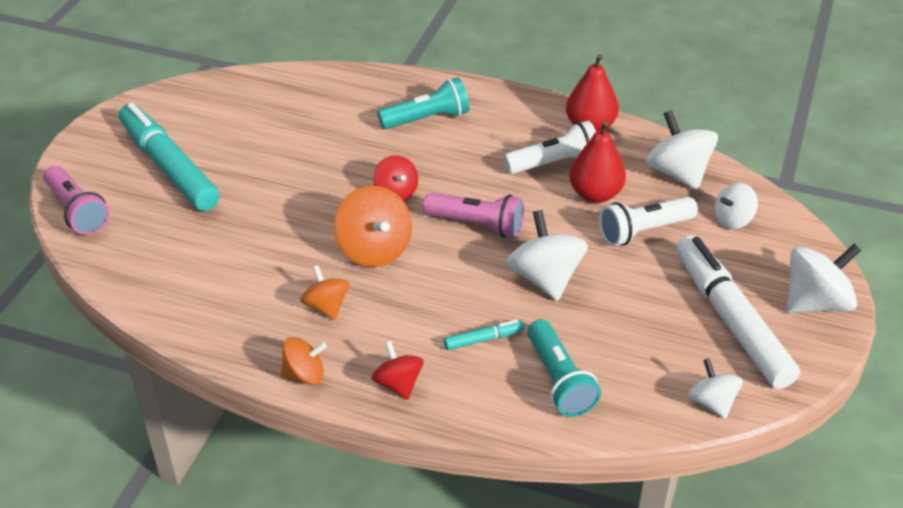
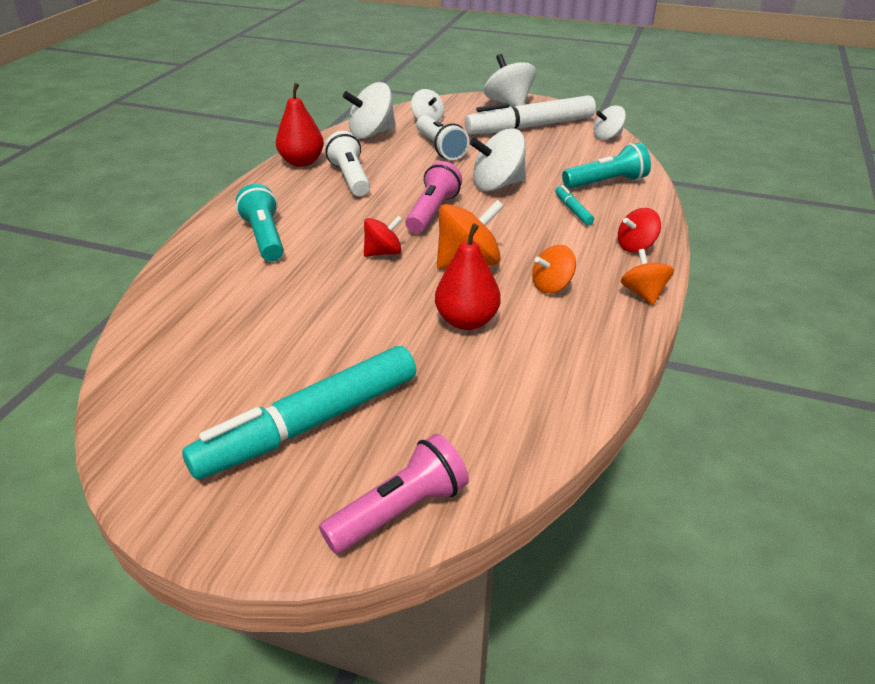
camera: 90 degrees left, 5 degrees down
red pear [569,121,626,203] -> red pear moved to [435,224,501,330]

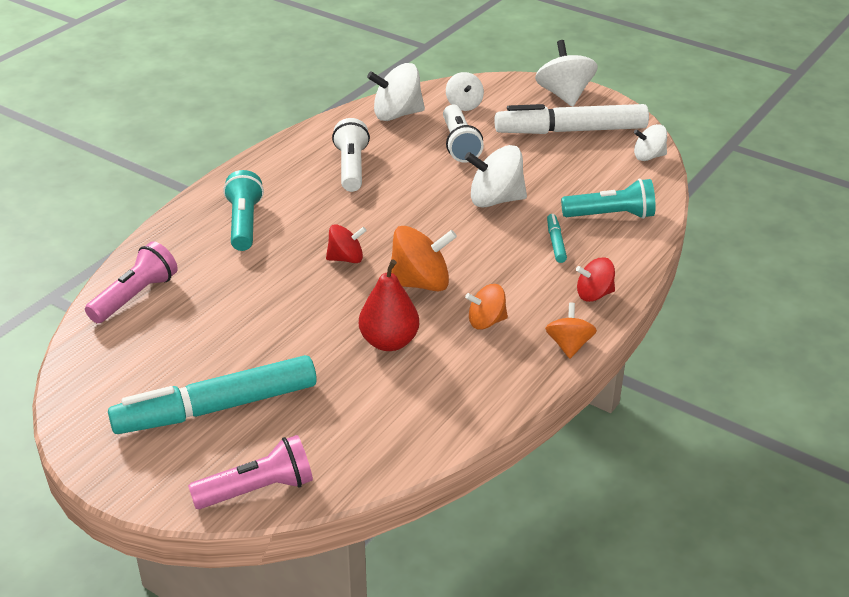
camera: 15 degrees right, 0 degrees up
red pear [276,83,324,167] -> none
pink flashlight [405,161,462,234] -> pink flashlight moved to [85,241,178,323]

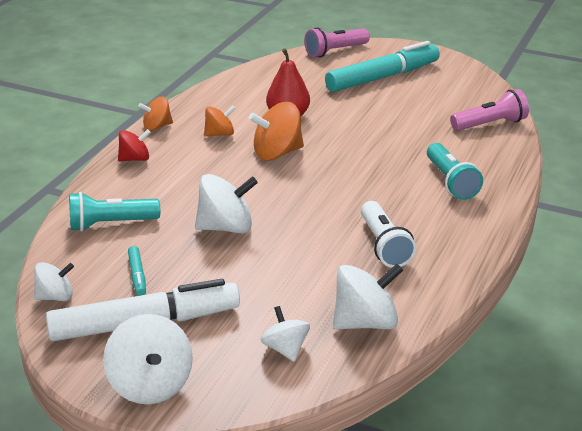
camera: 170 degrees right, 5 degrees down
pink flashlight [85,241,178,323] -> pink flashlight turned 135 degrees counterclockwise [450,89,529,131]
red spinning top [326,224,367,263] -> none
white flashlight [443,104,484,163] -> none
orange spinning top [545,303,597,358] -> orange spinning top turned 75 degrees clockwise [138,97,173,131]
turquoise marker [547,214,567,263] -> turquoise marker moved to [128,246,146,296]

